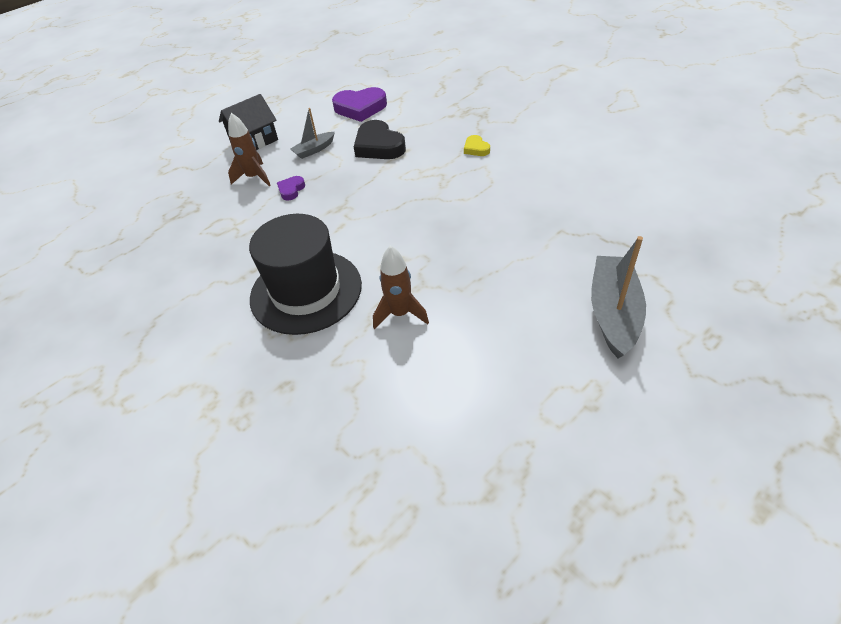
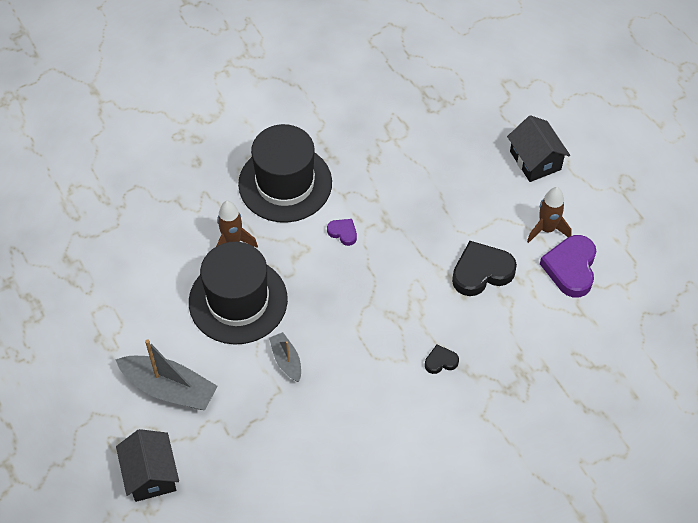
camera: 100 degrees right, 10 degrees up
brown rocket [228,113,270,186] -> brown rocket moved to [527,187,572,243]
purple heart [277,176,305,200] -> purple heart moved to [327,219,357,246]
grey boat [291,108,335,159] -> grey boat moved to [269,332,301,382]
yellow heart [464,135,490,156] -> black heart [425,345,459,374]
none -> black house [116,429,179,502]
none -> black hat [189,242,288,345]

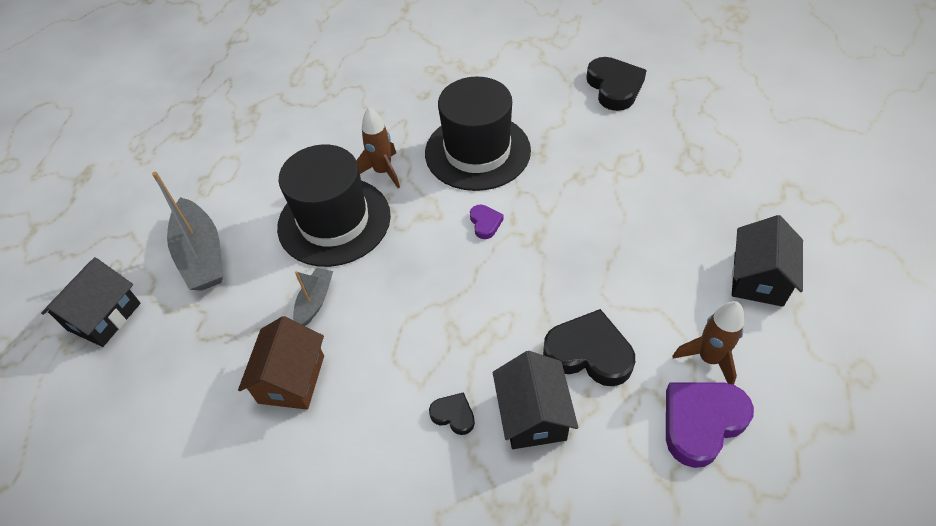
camera: 45 degrees right, 5 degrees down
none -> brown house [238,316,324,410]
none -> black house [493,351,578,449]
none -> black heart [586,57,647,111]

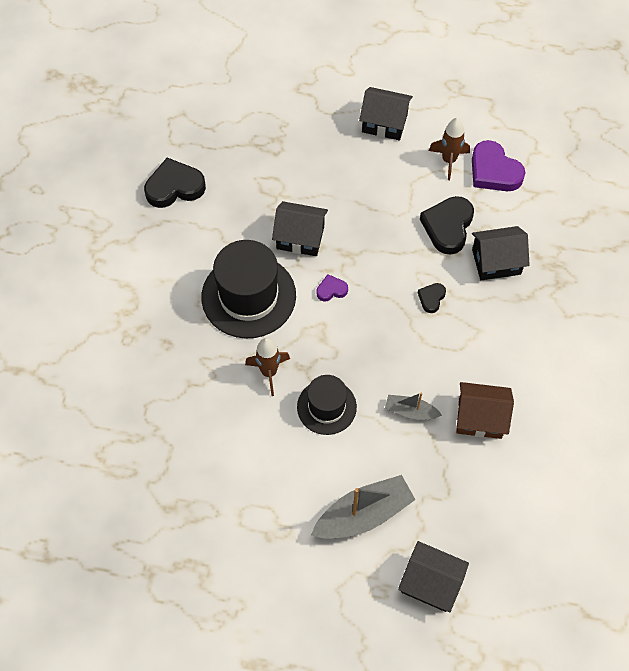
camera: 95 degrees left, 10 degrees up
black hat [277,145,391,267] -> black hat [297,375,357,435], size x0.60
black heart [429,392,475,435] -> black heart moved to [418,283,446,313]
none -> black house [272,201,328,256]

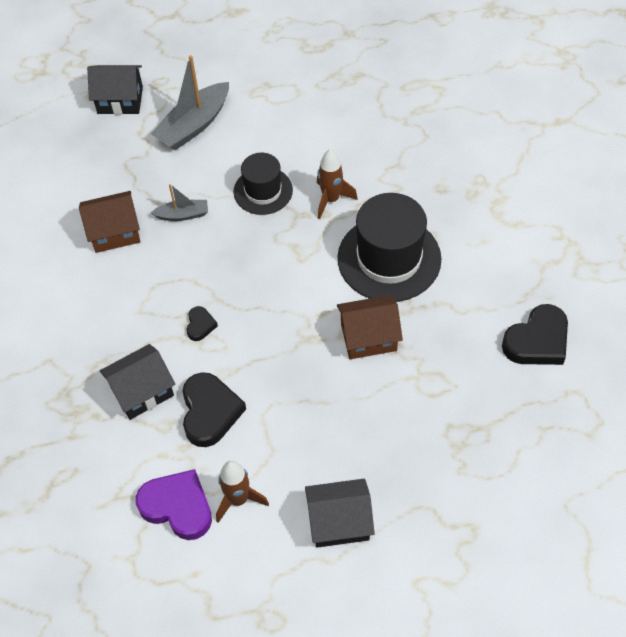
camera: 160 degrees right, 5 degrees down
black house [272,201,328,256] -> brown house [337,295,403,359]
purple heart [317,274,348,301] -> none

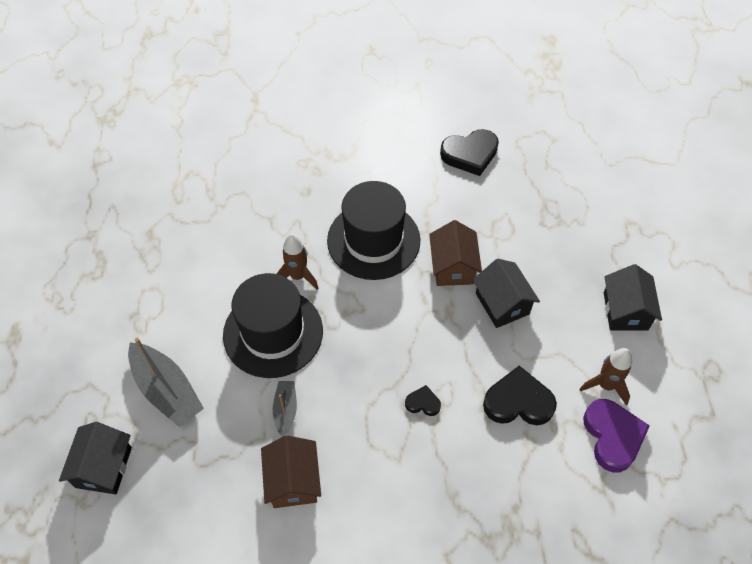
camera: 85 degrees left, 0 degrees up
black house [100,344,175,420] -> black house moved to [473,259,540,328]
purple heart [136,469,212,540] -> purple heart turned 135 degrees clockwise [583,399,650,472]
black hat [233,153,293,215] -> black hat [223,273,323,378], size x1.67
black heart [502,304,568,365] -> black heart turned 105 degrees clockwise [440,129,499,176]

